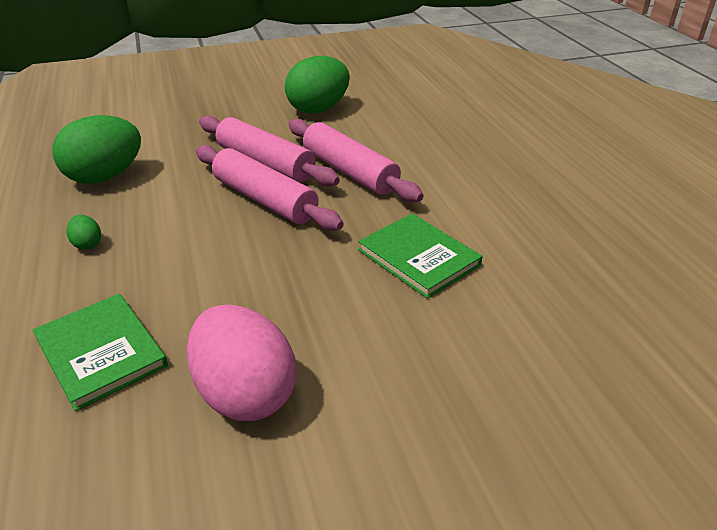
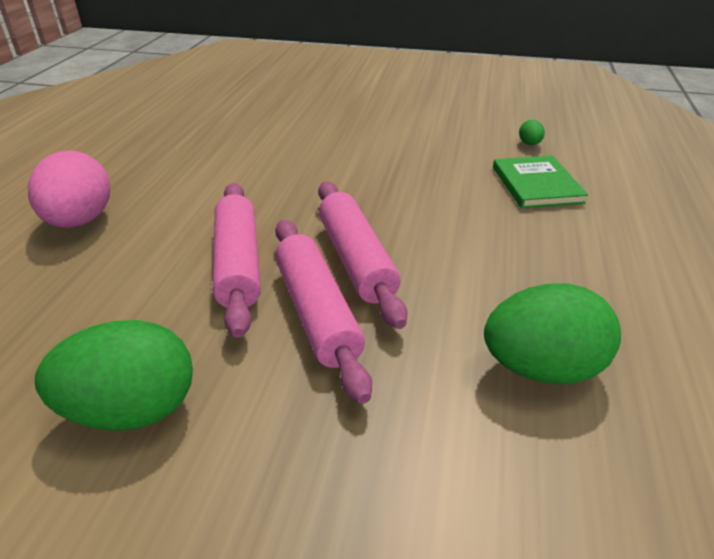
camera: 150 degrees left, 0 degrees up
green egg [67,215,101,250] -> green egg moved to [519,120,545,145]
pink egg [187,304,296,421] -> pink egg moved to [28,150,110,228]
green book [358,214,483,298] -> none

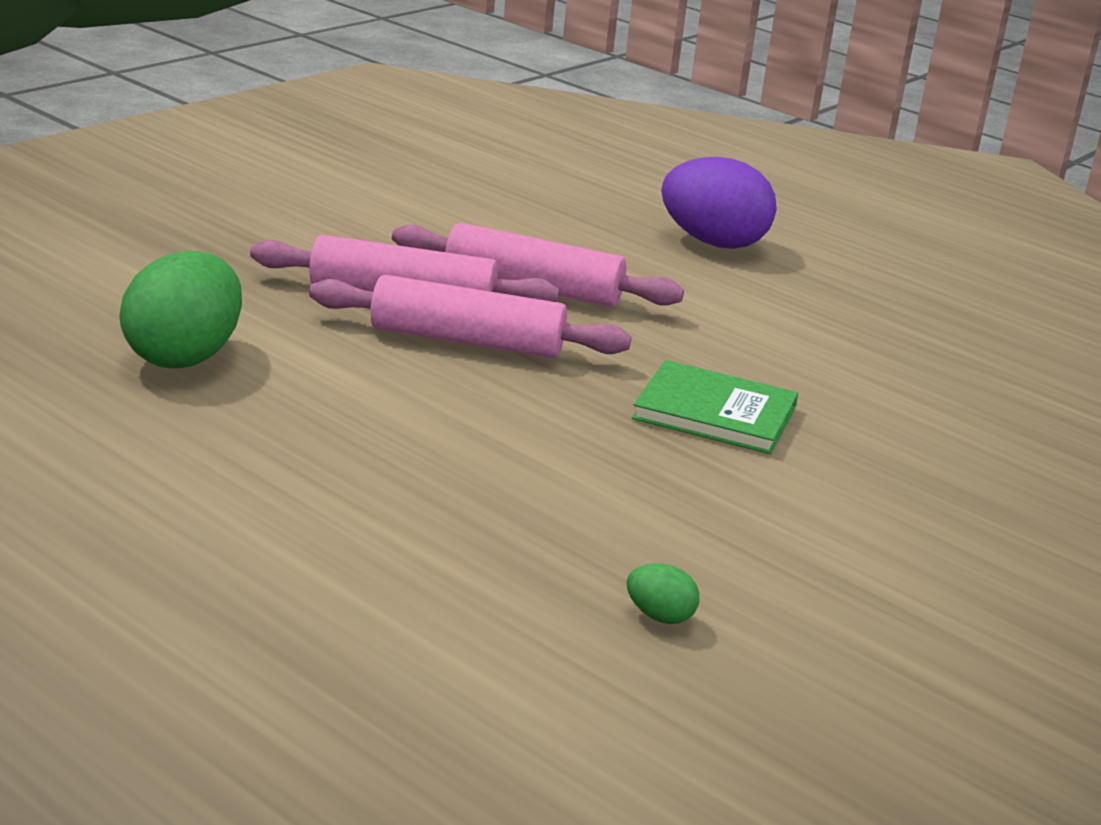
camera: 115 degrees right, 10 degrees down
pink egg [28,150,110,228] -> purple egg [661,157,777,249]
green egg [35,320,193,431] -> none
green book [493,155,588,209] -> green book moved to [632,360,798,454]

